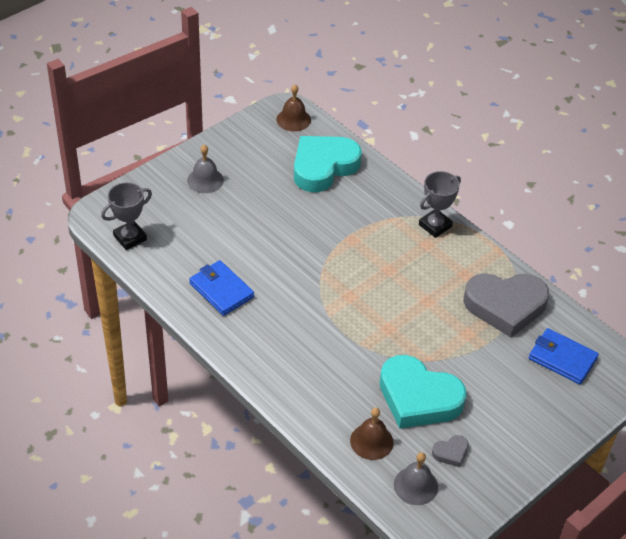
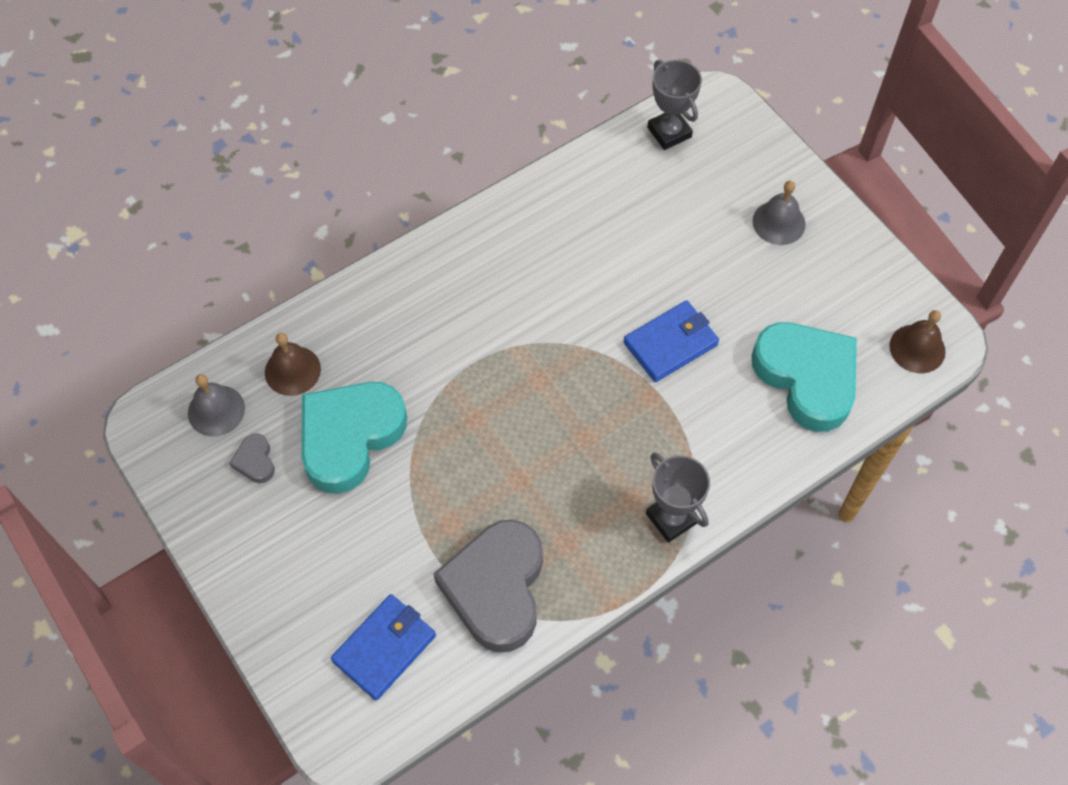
camera: 100 degrees right, 15 degrees up
blue wallet [189,260,254,316] -> blue wallet moved to [623,300,719,382]

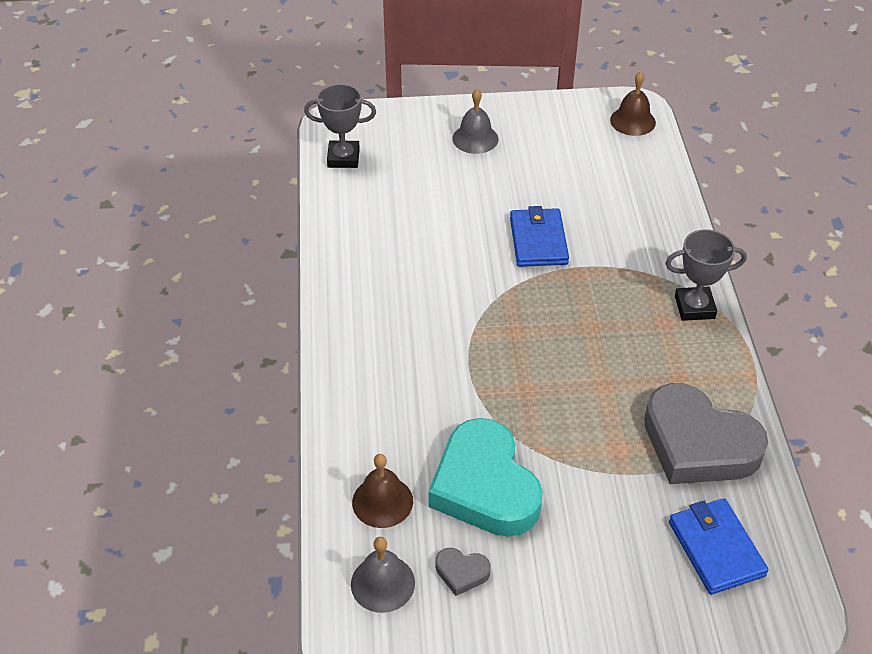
camera: 60 degrees left, 15 degrees down
turquoise heart [752,322,857,432] -> none

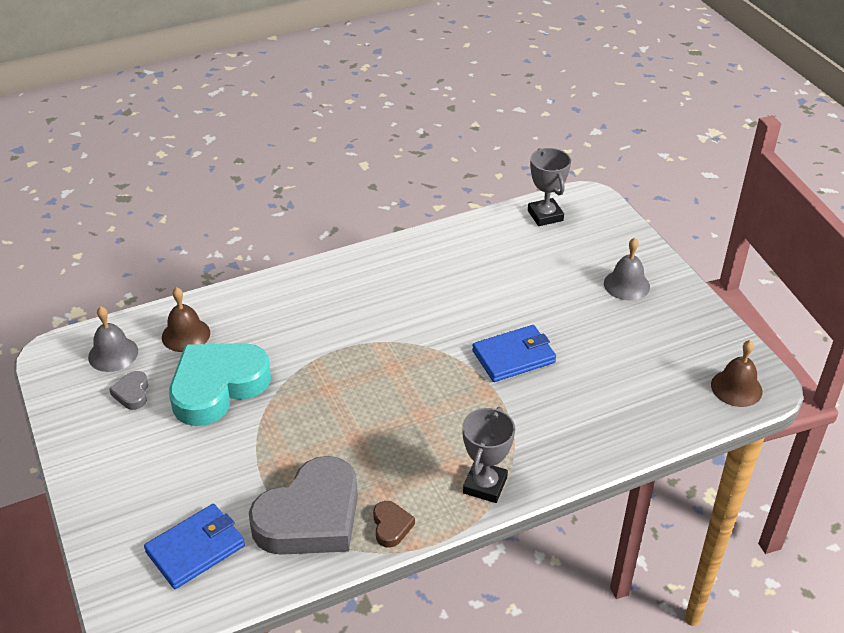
camera: 70 degrees right, 5 degrees down
grey heart [644,383,768,484] -> grey heart turned 150 degrees counterclockwise [249,456,358,555]
grey trophy [666,229,747,321] -> grey trophy turned 45 degrees clockwise [462,407,515,503]
none -> brown heart [373,501,415,548]

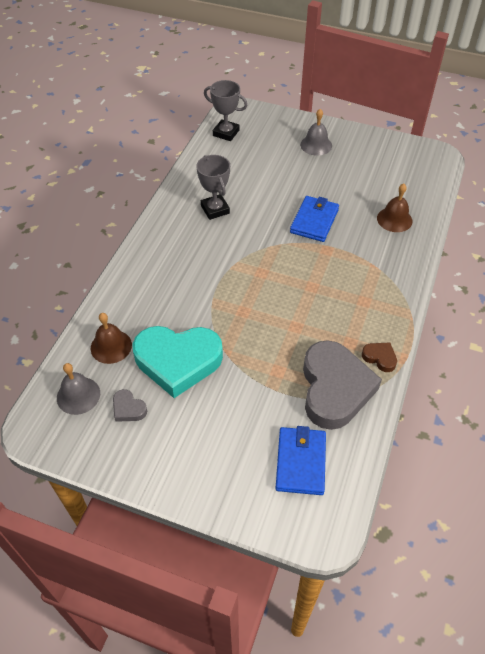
camera: 45 degrees left, 10 degrees up
turquoise heart [169,343,271,426] -> turquoise heart turned 90 degrees counterclockwise [132,326,223,398]
grey trophy [462,407,515,503] -> grey trophy moved to [196,155,230,220]
brown bell [711,340,763,407] -> brown bell moved to [377,184,413,232]

